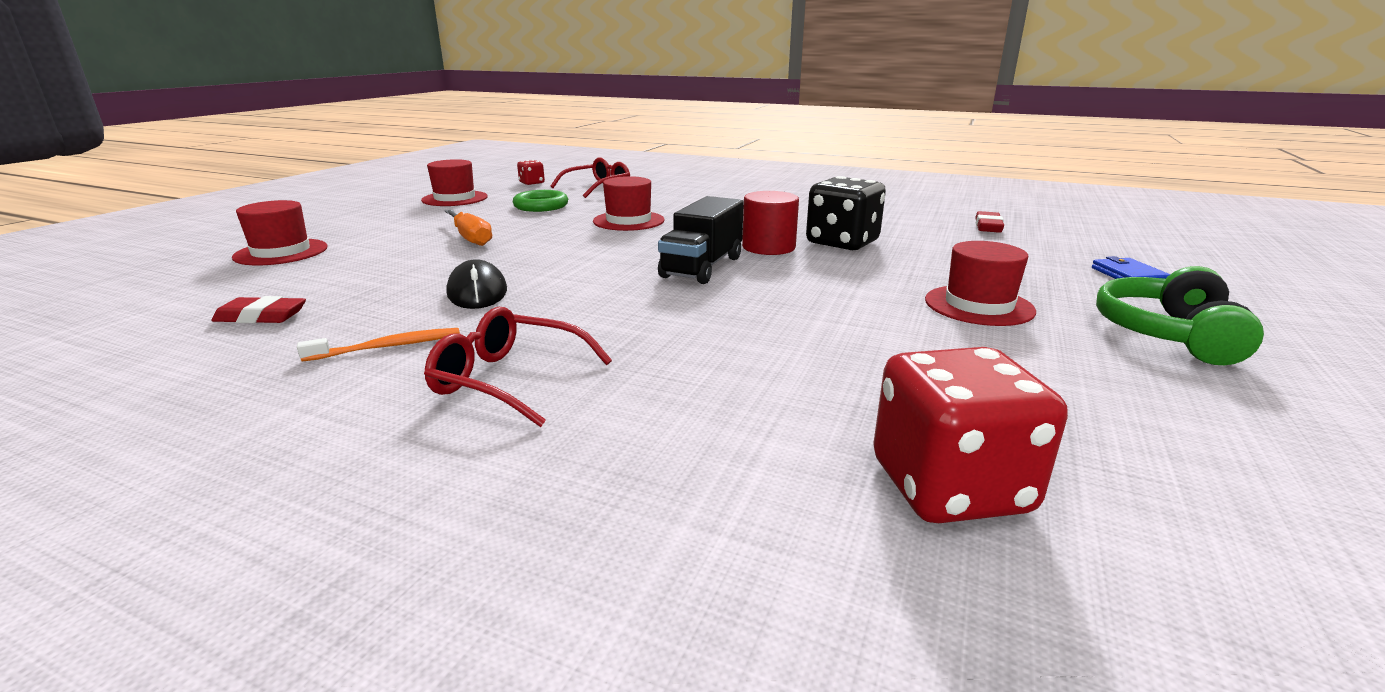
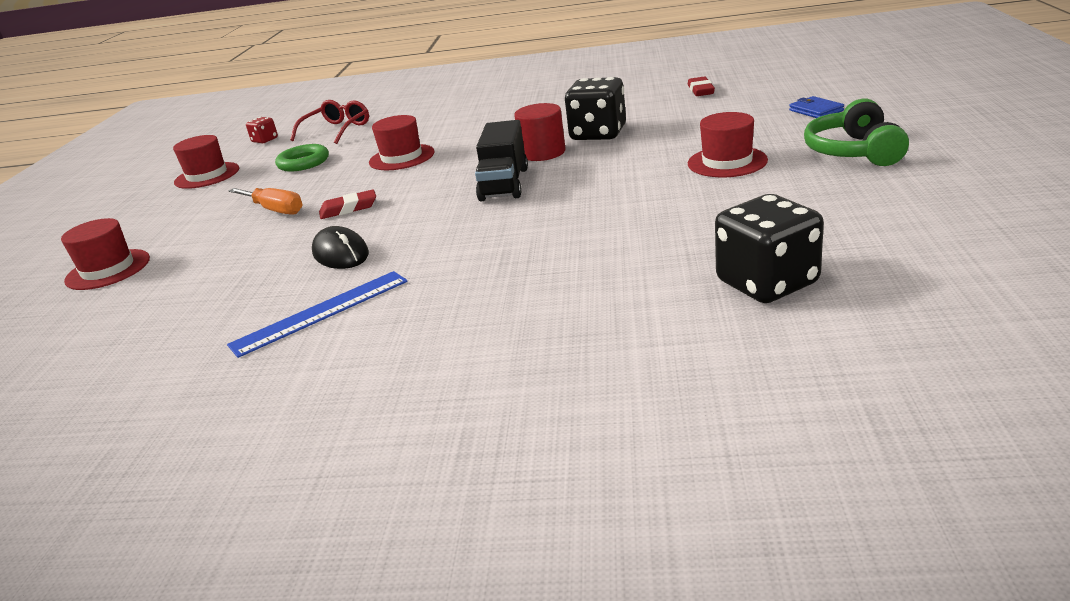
camera: 15 degrees left, 5 degrees up
red eraser [211,296,306,323] -> red eraser moved to [319,189,376,219]
orange toothbrush [297,328,460,362] -> blue ruler [227,271,408,358]
red glasses [424,307,612,427] -> none
red dice [873,347,1068,523] -> black dice [715,194,824,303]

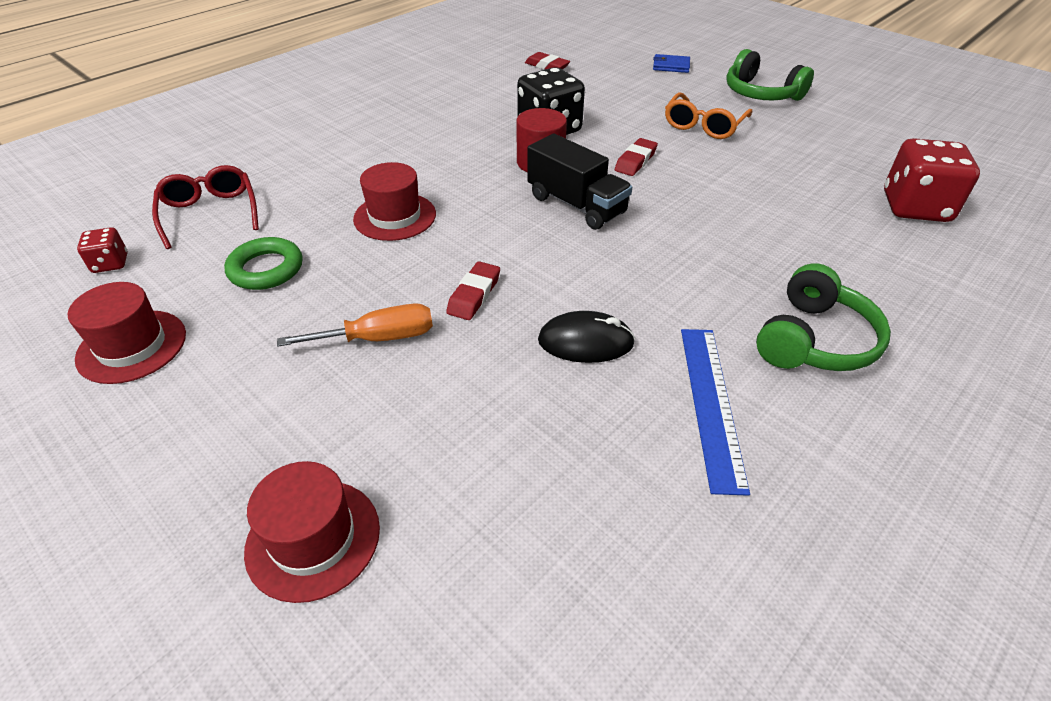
camera: 55 degrees left, 15 degrees up
red hat [688,112,768,177] -> orange glasses [665,92,752,139]
black dice [715,194,824,303] -> red dice [884,138,980,222]
none -> red eraser [615,138,658,176]
none -> green headphones [756,263,891,371]

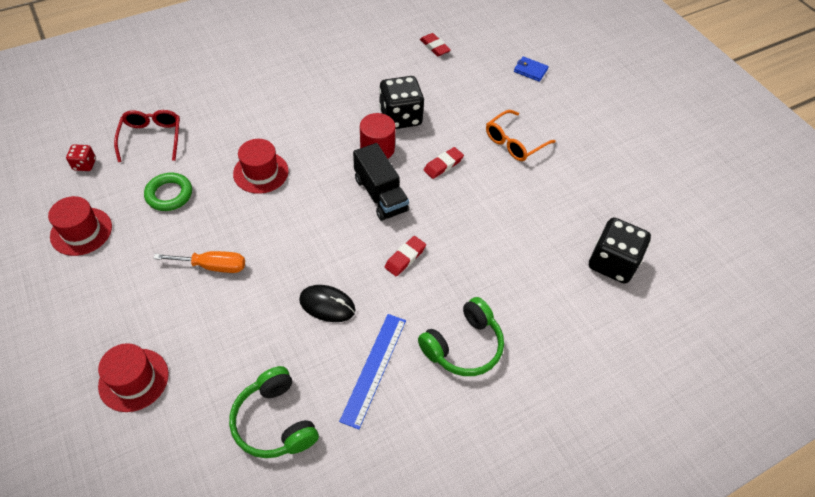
camera: 15 degrees right, 10 degrees up
red eraser [446,261,500,320] -> red eraser moved to [384,236,426,276]
green headphones [726,49,814,101] -> green headphones moved to [229,366,319,458]
red dice [884,138,980,222] -> black dice [589,218,651,284]

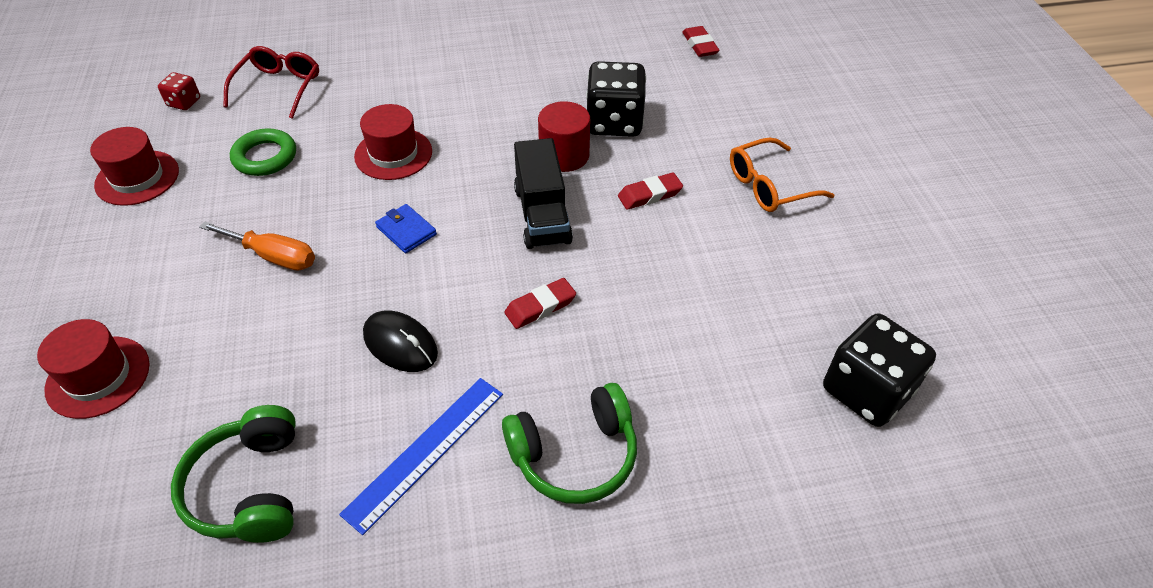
camera: 20 degrees right, 5 degrees down
blue wallet [514,56,549,82] -> blue wallet moved to [375,204,437,253]

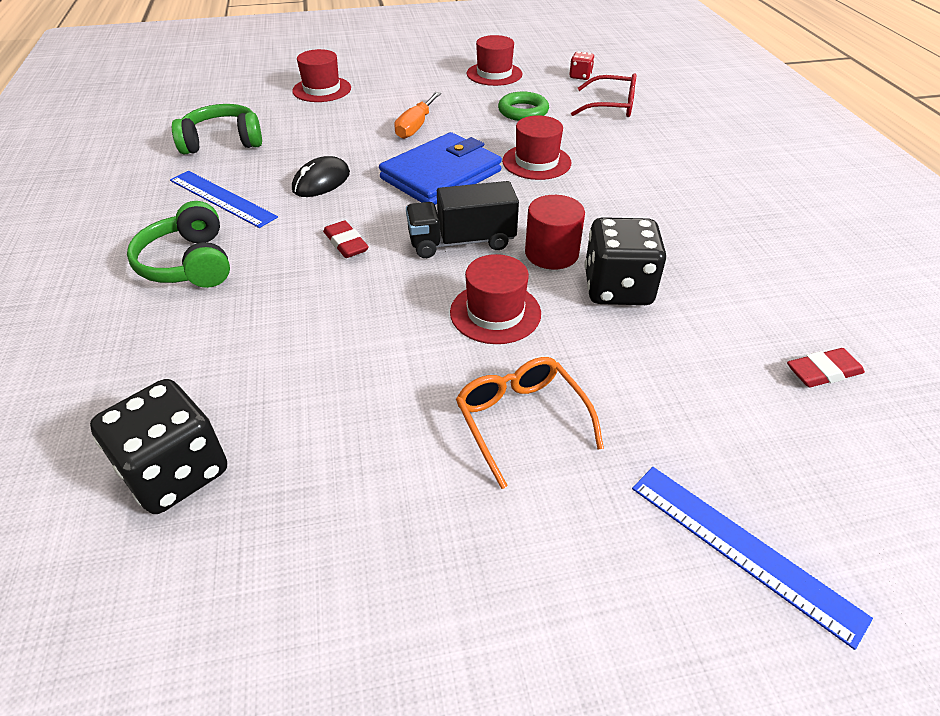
camera: 90 degrees right, 5 degrees down
blue wallet [375,204,437,253] -> blue wallet [379,132,502,205], size x2.31
red eraser [618,173,683,210] -> red hat [450,254,541,344]
none -> blue ruler [632,467,873,650]

